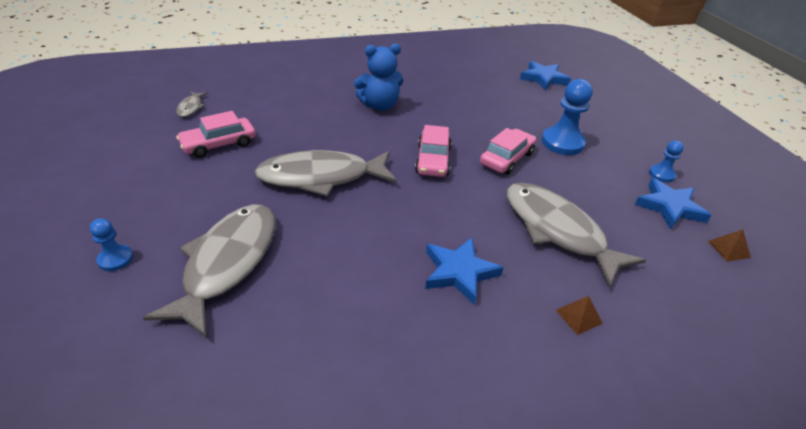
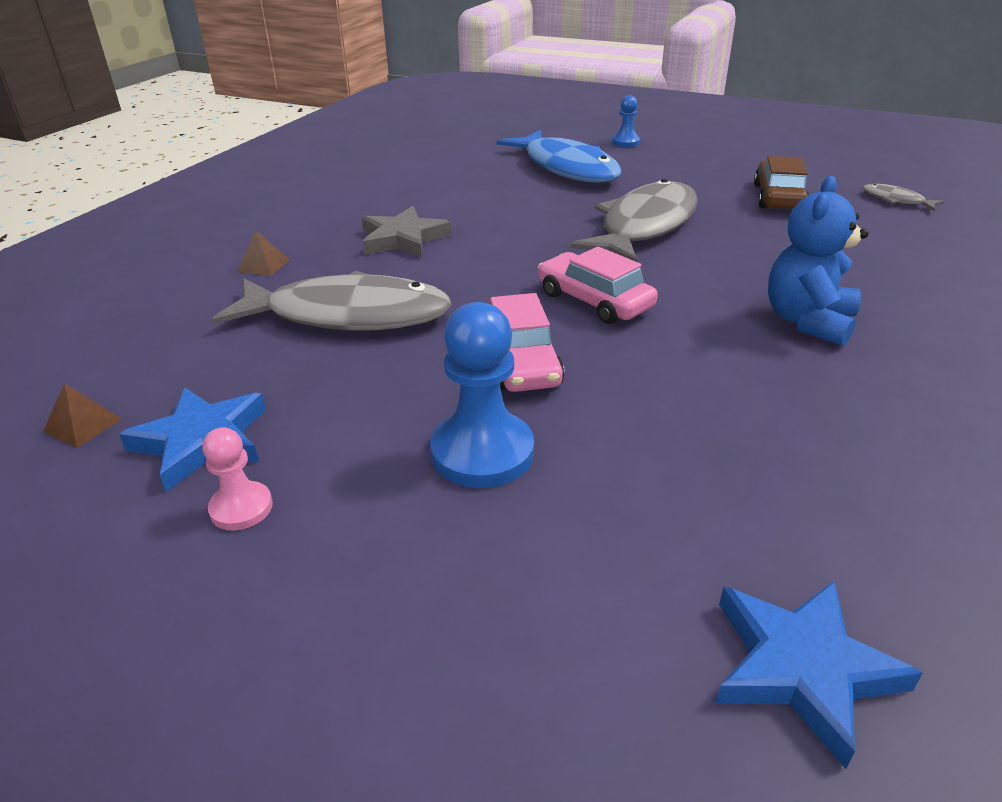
camera: 135 degrees right, 5 degrees down
grey fish [143,205,276,338] -> blue fish [497,130,622,183]
pink car [176,111,256,158] -> brown car [754,156,809,208]
blue star [425,237,504,305] -> grey star [362,206,452,258]
blue pawn [649,141,684,183] -> pink pawn [202,427,273,530]

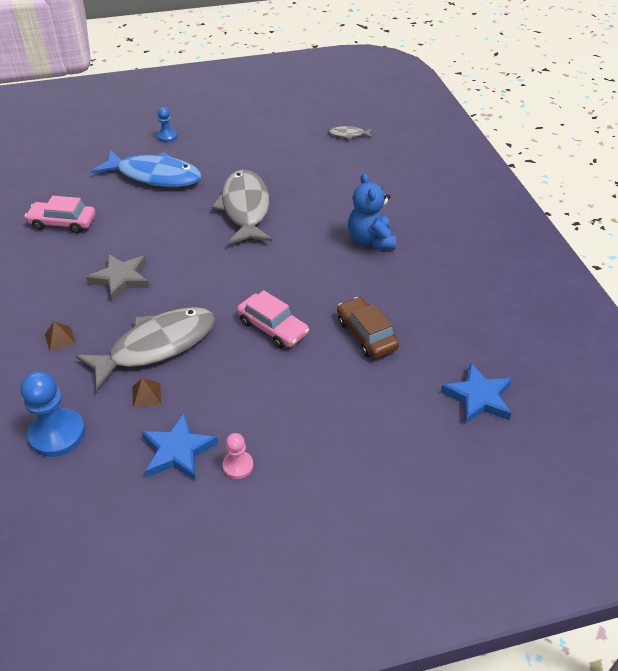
camera: 40 degrees left, 10 degrees up
brown pyramid [43,383,122,448] -> brown pyramid moved to [133,378,161,408]
blue pawn [430,302,534,488] -> blue pawn moved to [21,371,85,457]
pink car [538,246,658,324] -> pink car moved to [25,196,96,233]
brown car [754,156,809,208] -> brown car moved to [337,297,399,358]

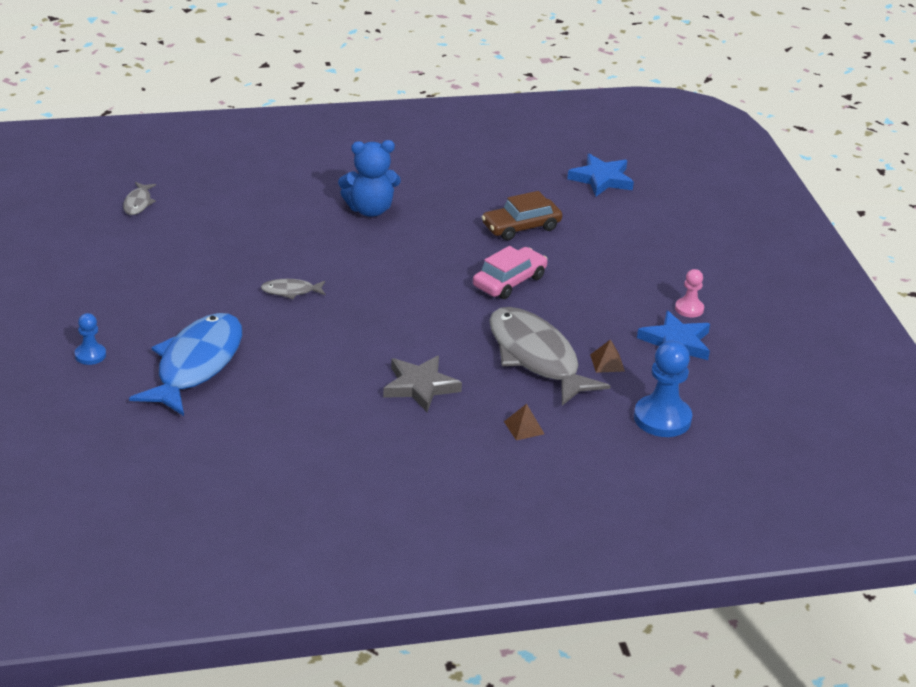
camera: 90 degrees left, 10 degrees down
pink car [25,196,96,233] -> none
grey fish [212,169,272,245] -> grey fish [261,279,326,299], size x0.43

